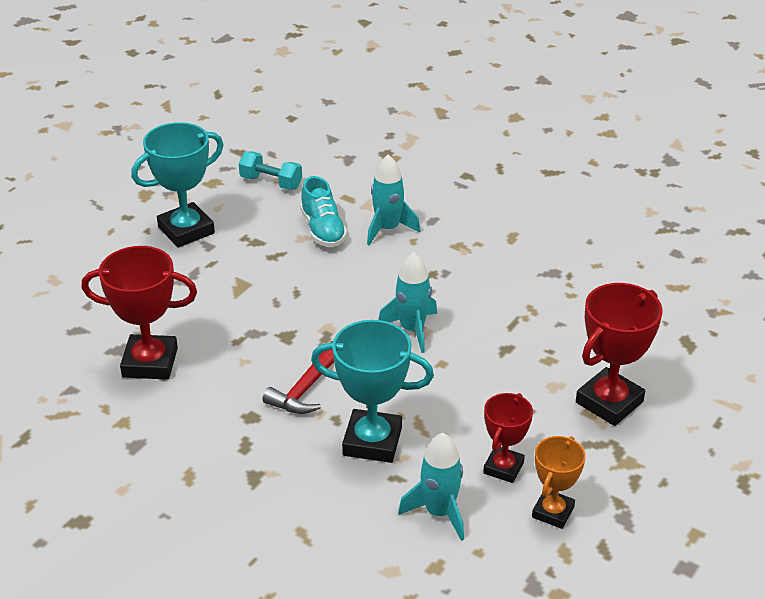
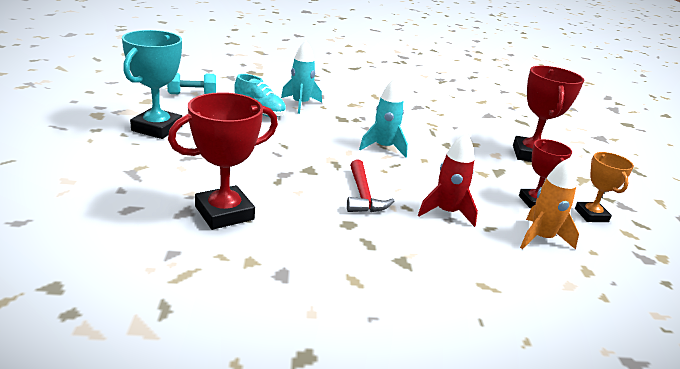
camera: 40 degrees left, 10 degrees down
turquoise trophy [311,320,434,463] -> red rocket [418,133,478,227]
turquoise rocket [398,433,464,541] -> orange rocket [520,157,579,249]

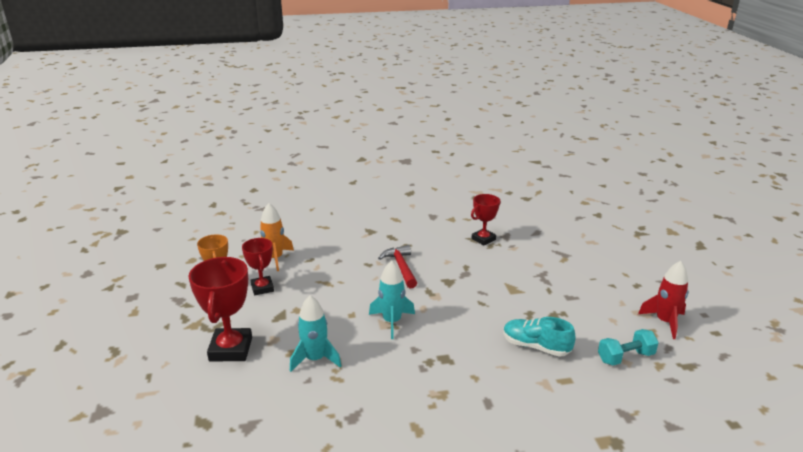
camera: 175 degrees right, 0 degrees up
turquoise trophy [122,30,183,139] -> none
red trophy [168,92,278,230] -> red trophy [471,194,500,246], size x0.62
turquoise rocket [281,41,322,114] -> turquoise rocket moved to [290,295,341,372]
red rocket [418,133,478,227] -> red rocket moved to [638,261,689,339]

